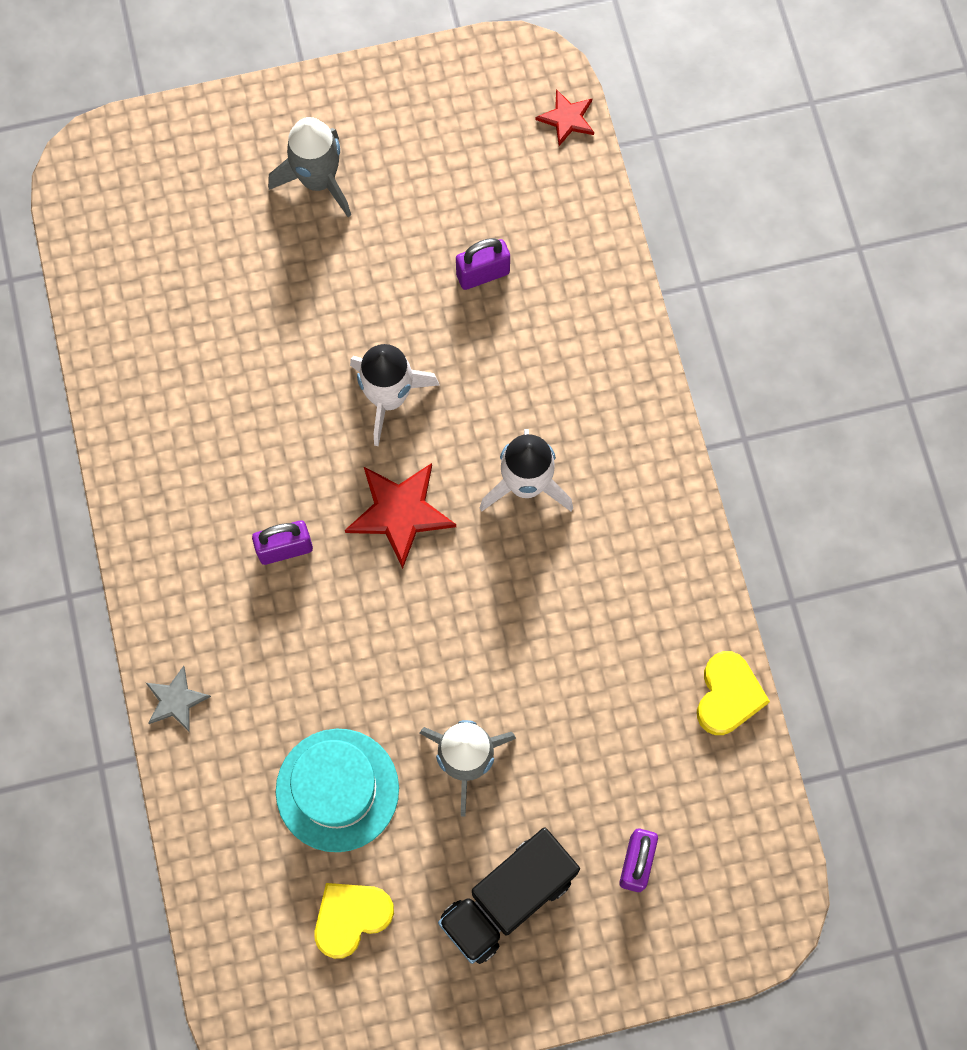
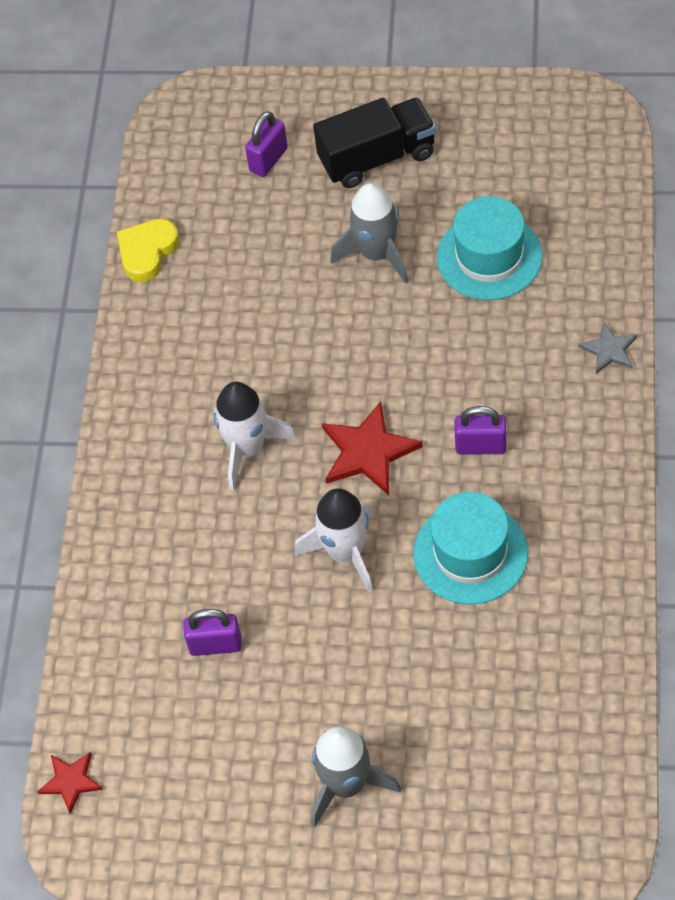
camera: 155 degrees left, 15 degrees down
yellow heart [314,883,394,959] -> none
none -> turquoise hat [413,492,528,604]

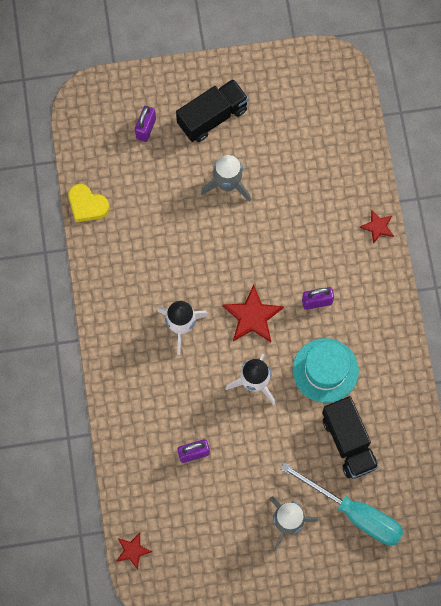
camera: 20 degrees left, 15 degrees up
yellow heart [117,219,179,282] -> yellow heart turned 75 degrees counterclockwise [68,184,109,222]
turquoise hat [437,196,543,300] -> none
grey star [578,322,637,374] -> red star [360,210,394,244]
none -> turquoise screwdriver [280,462,404,545]
none -> black truck [322,396,379,479]

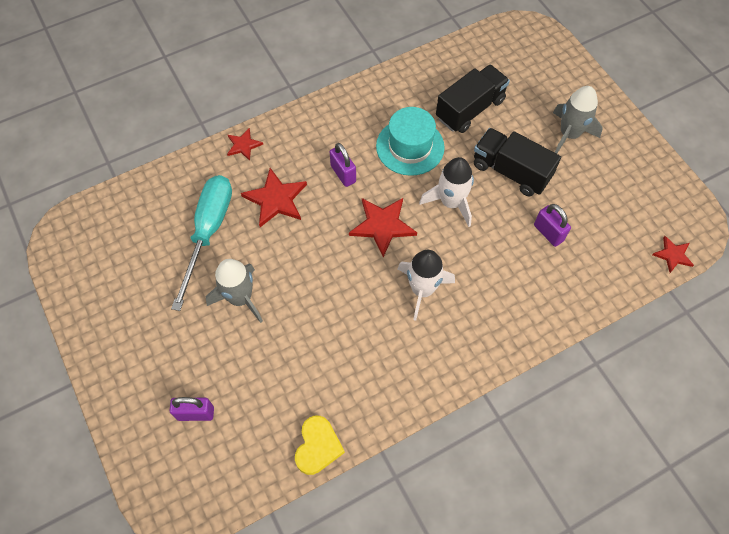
camera: 110 degrees left, 10 degrees down
black truck [176,79,249,142] -> black truck moved to [474,128,561,196]
turquoise screwdriver [280,462,404,545] -> turquoise screwdriver moved to [171,175,232,311]
none -> red star [241,168,307,227]

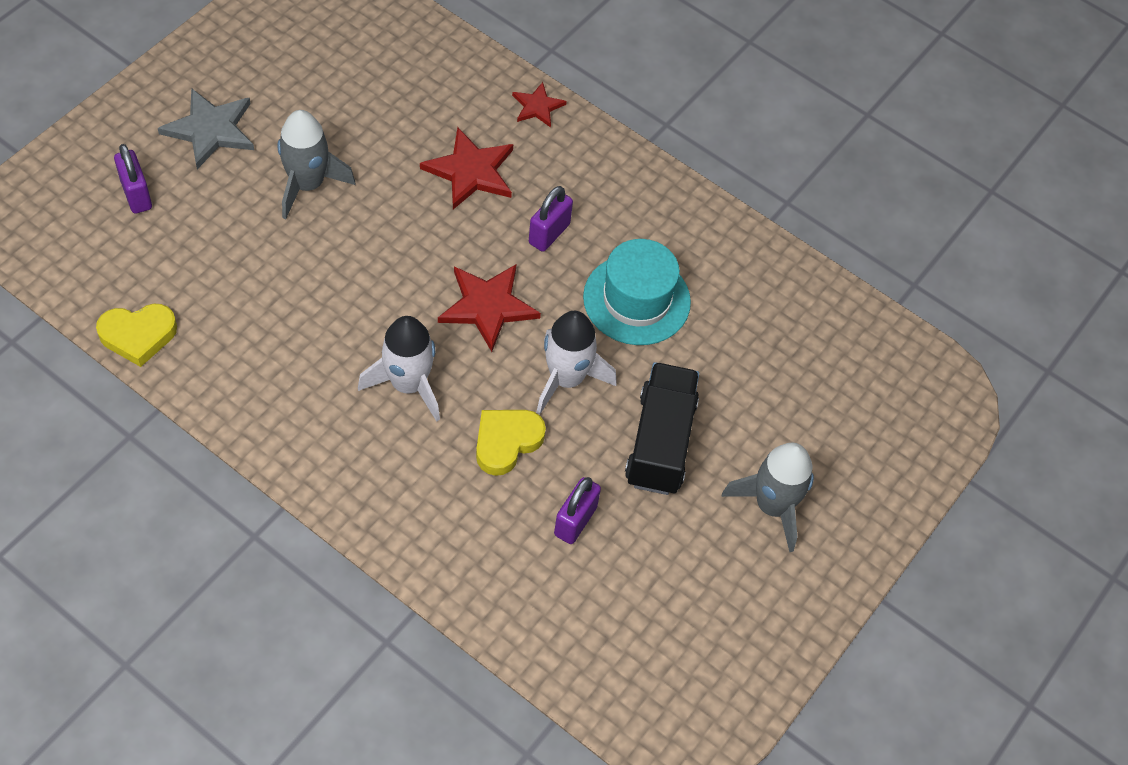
camera: 60 degrees right, 5 degrees down
turquoise screwdriver [171,175,232,311] -> none
black truck [436,65,510,133] -> none
red star [652,236,694,273] -> none
none -> grey star [158,88,254,169]
none -> yellow heart [476,410,546,476]

